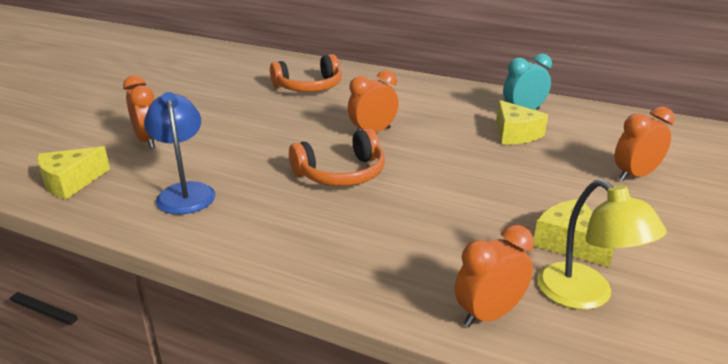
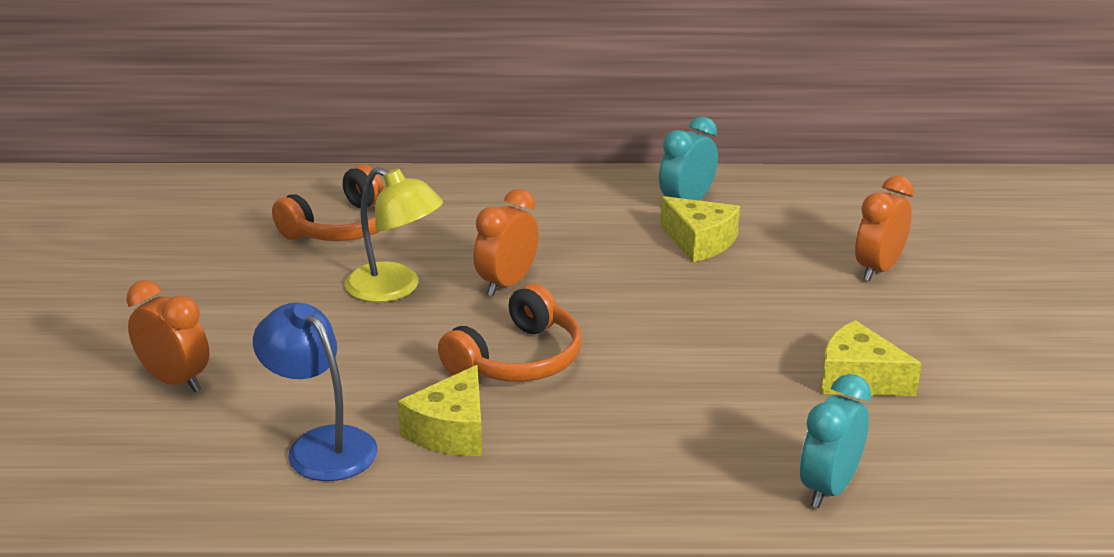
camera: 25 degrees left, 0 degrees up
yellow cheese [37,146,110,200] -> yellow cheese moved to [398,365,482,456]
orange clock [455,225,534,327] -> turquoise clock [800,374,871,508]
yellow lamp [537,180,667,310] -> yellow lamp moved to [345,167,443,302]

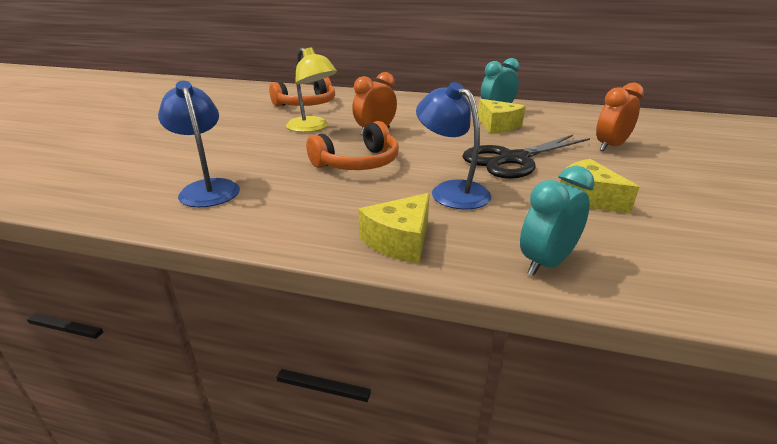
camera: 15 degrees right, 0 degrees up
orange clock [126,280,209,392] -> none
yellow cheese [398,365,482,456] -> yellow cheese moved to [358,193,430,263]
none -> blue lamp [416,82,491,209]
none -> black scissors [462,135,590,179]

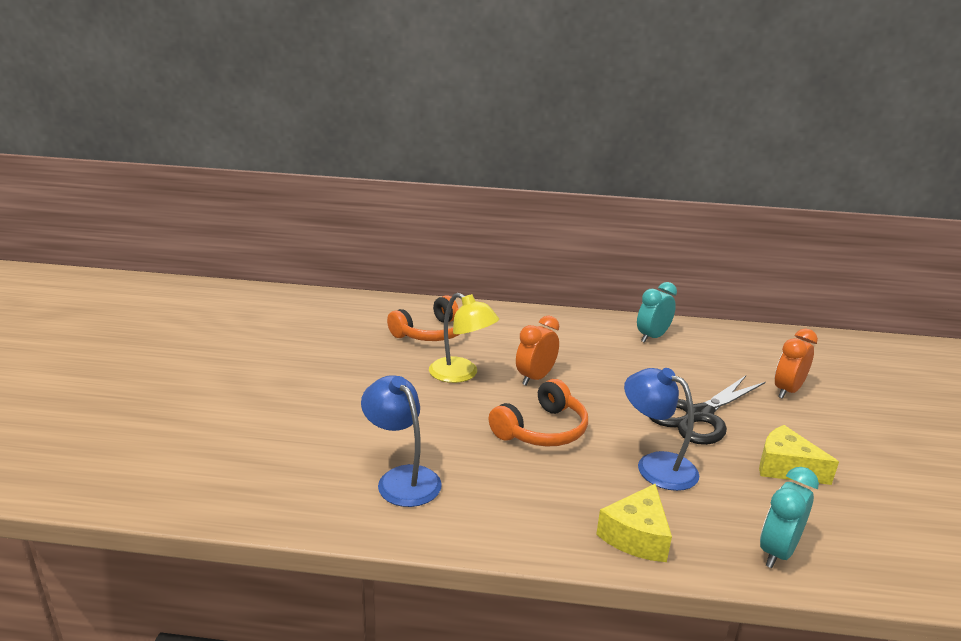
camera: 10 degrees left, 5 degrees down
yellow cheese [478,99,525,133] -> none

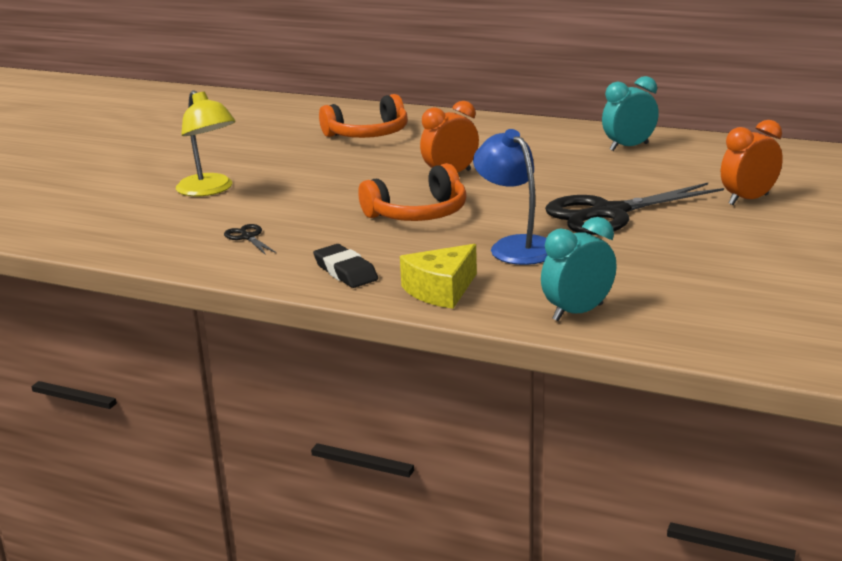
camera: 20 degrees right, 0 degrees up
blue lamp [361,375,442,507] -> black scissors [224,224,276,255]
yellow lamp [429,293,499,383] -> yellow lamp moved to [176,90,236,196]
yellow cheese [759,425,839,485] -> none
none -> black eraser [313,244,378,288]

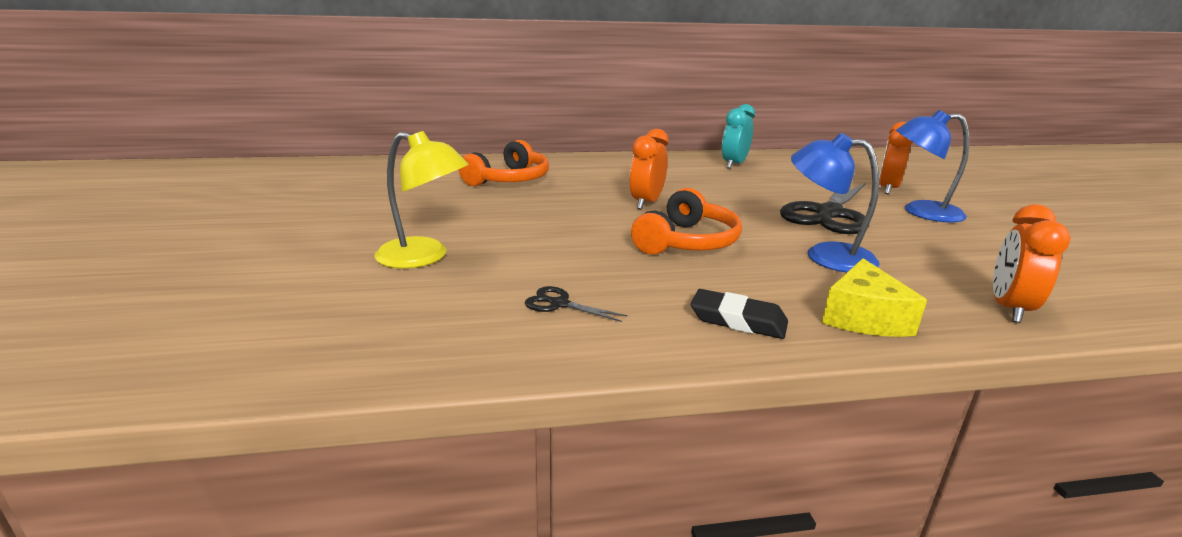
camera: 35 degrees left, 0 degrees up
turquoise clock [541,217,617,321] -> orange clock [993,204,1071,323]
none -> blue lamp [896,110,969,223]

